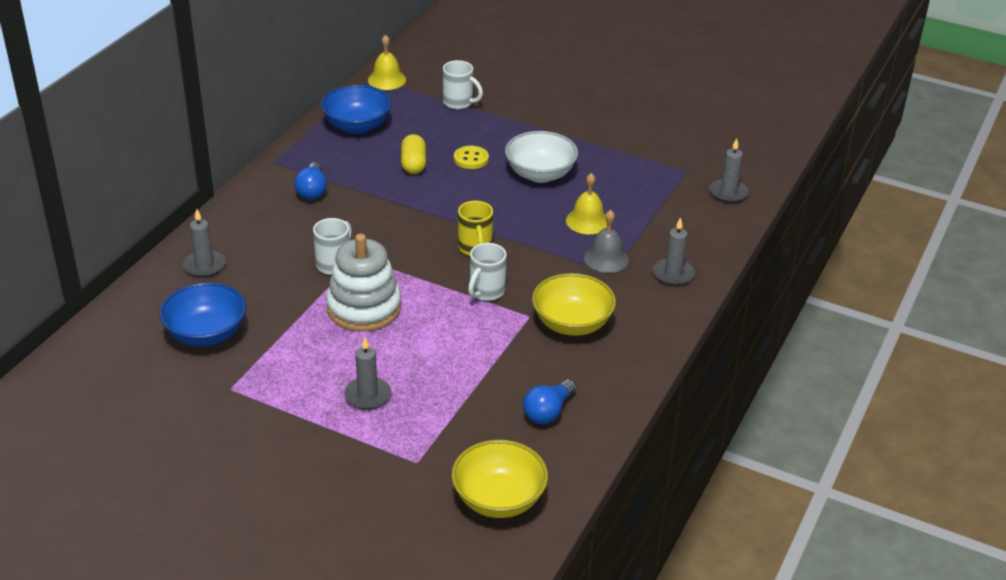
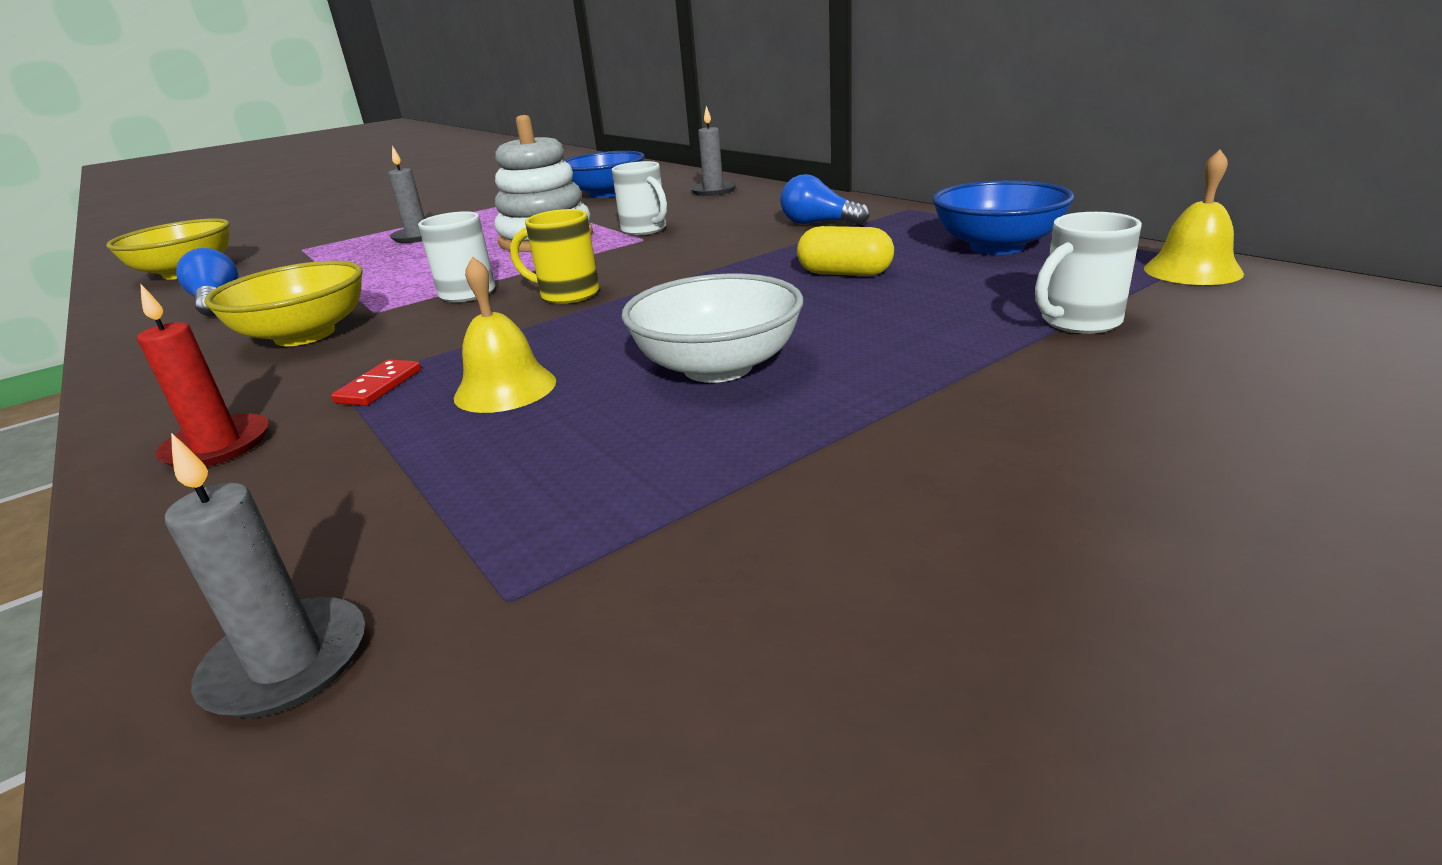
camera: 120 degrees right, 10 degrees down
yellow button [454,146,489,169] -> none
grey bell [584,210,629,273] -> red domino [331,359,421,406]
grey candle [653,217,695,286] -> red candle [137,284,269,467]

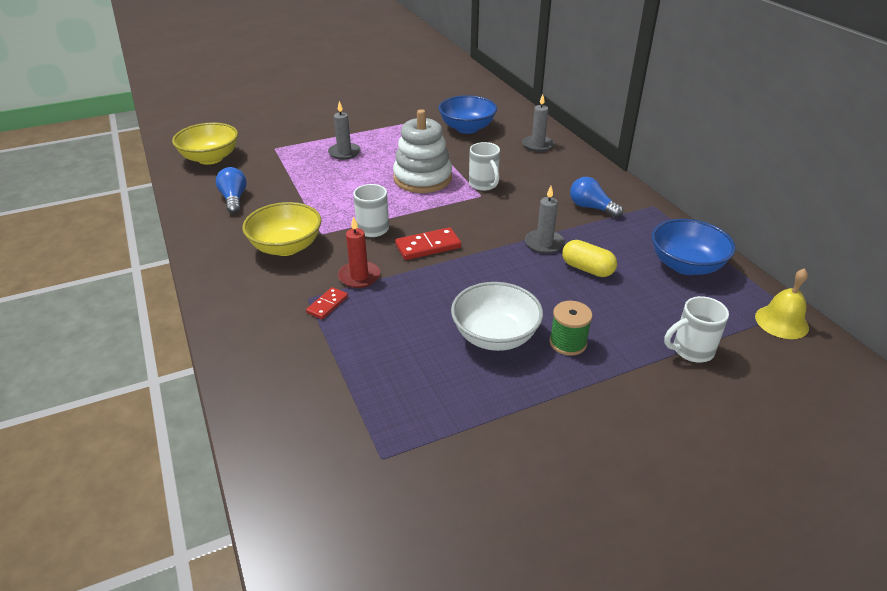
camera: 10 degrees right, 10 degrees up
red candle [137,284,269,467] -> red candle moved to [338,216,380,288]
grey candle [165,433,365,718] -> grey candle moved to [525,186,565,254]
yellow bell [454,256,556,413] -> none
yellow mug [510,209,599,304] -> red domino [395,227,461,260]
none -> green spool [550,301,592,356]

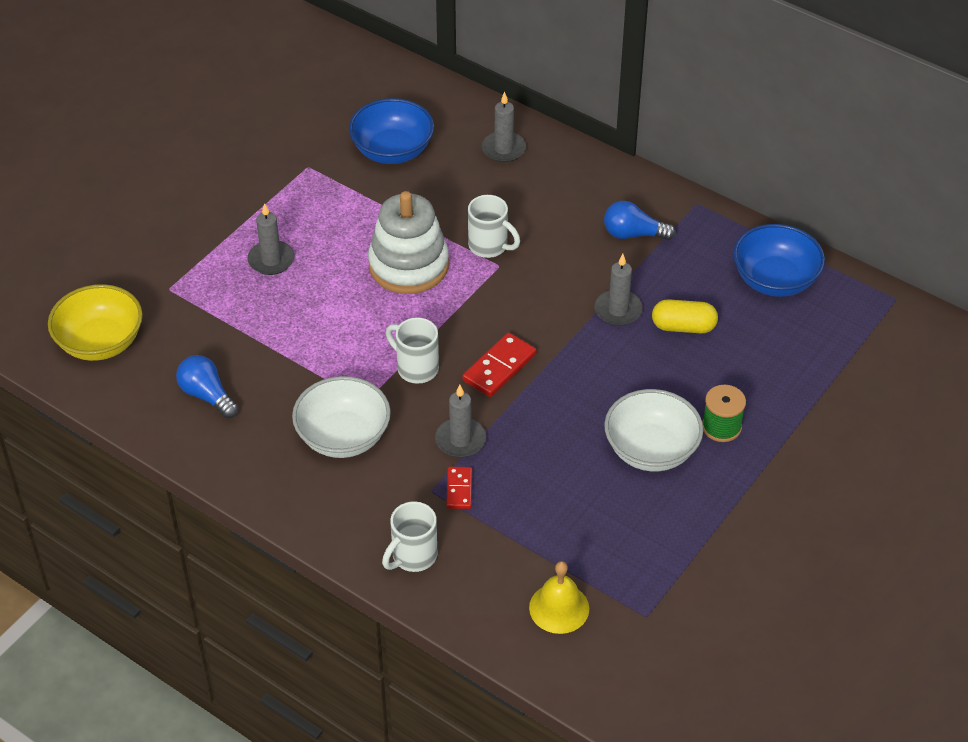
camera: 30 degrees left, 10 degrees up
yellow bowl [243,202,321,256] -> white bowl [292,376,391,458]
red candle [338,216,380,288] -> grey candle [435,385,486,457]
white mug [664,296,729,362] -> white mug moved to [382,501,437,572]
yellow bell [755,268,809,339] -> yellow bell moved to [529,561,589,634]

